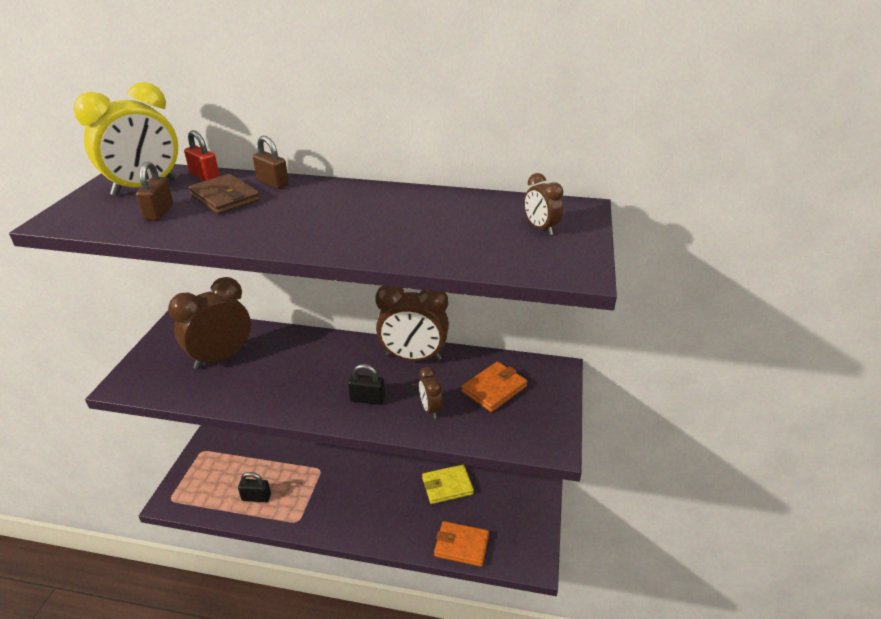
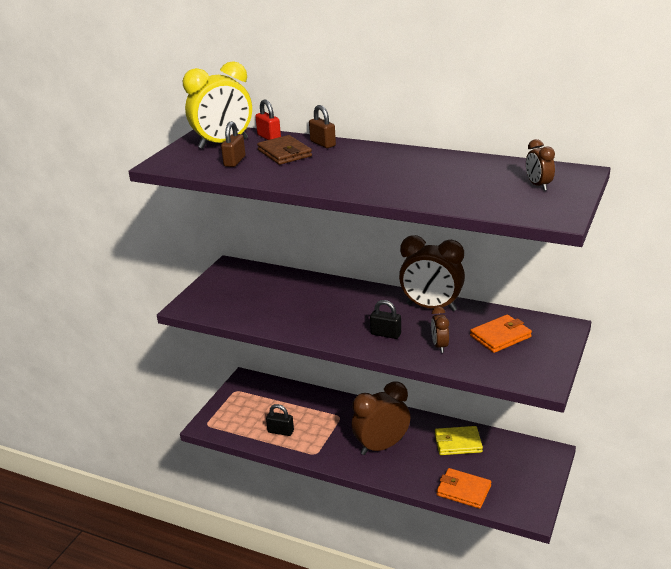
camera: 15 degrees right, 5 degrees down
brown clock [168,277,251,369] -> brown clock moved to [351,381,410,455]

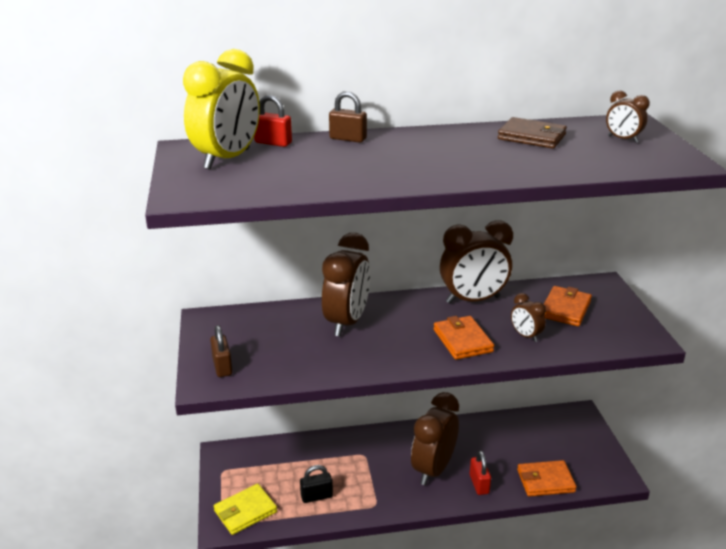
camera: 35 degrees left, 0 degrees up
brown padlock [221,121,245,167] -> brown padlock moved to [210,325,232,377]
brown wallet [257,135,312,165] -> brown wallet moved to [498,117,567,149]
black padlock [370,300,401,339] -> orange wallet [434,316,494,360]
yellow wallet [435,426,483,455] -> yellow wallet moved to [214,484,277,535]
none -> brown clock [322,233,370,337]
none -> red padlock [470,450,491,495]

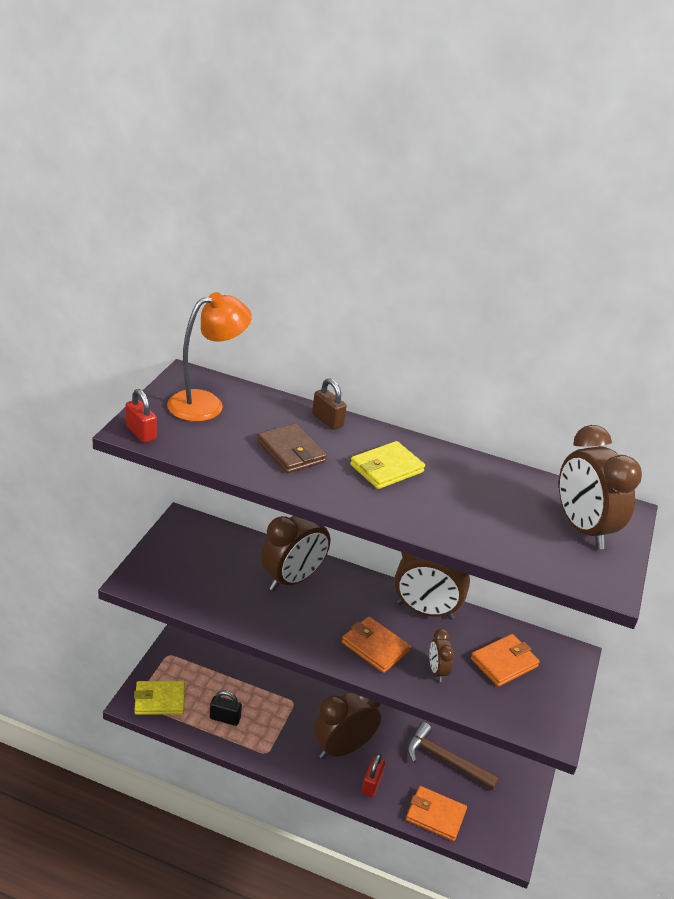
camera: 25 degrees right, 5 degrees up
yellow clock [183,49,260,170] -> orange lamp [167,292,252,422]
brown padlock [210,325,232,377] -> none
red padlock [254,95,292,147] -> red padlock moved to [125,389,157,443]
orange wallet [434,316,494,360] -> orange wallet turned 60 degrees counterclockwise [342,616,411,673]
brown wallet [498,117,567,149] -> brown wallet moved to [257,423,327,473]
brown clock [606,91,650,143] -> brown clock [559,425,642,549], size x2.06
none -> yellow wallet [350,441,425,489]
none -> brown hammer [407,722,499,790]

